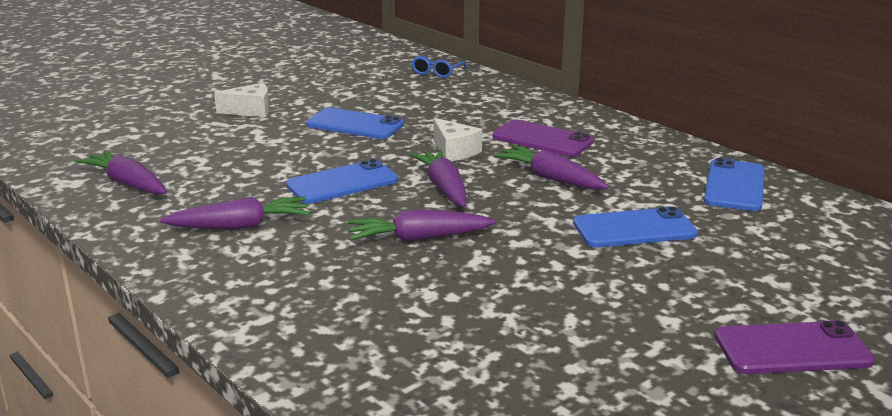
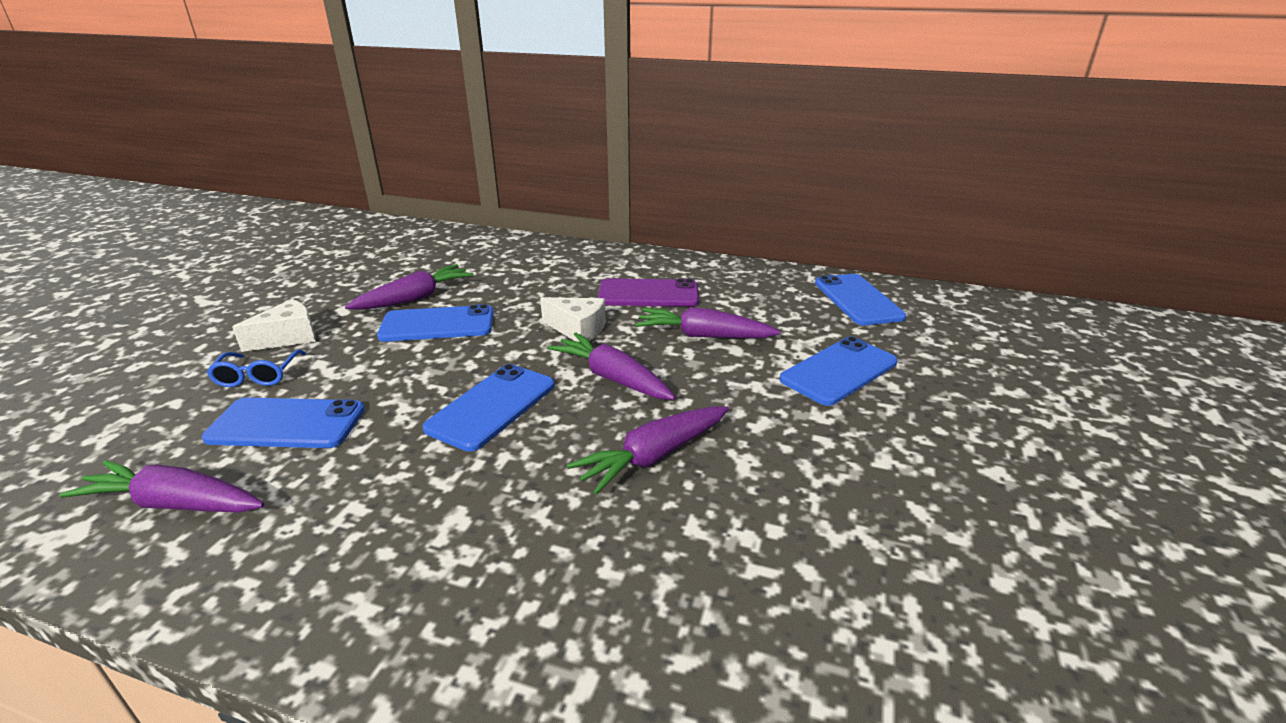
camera: 30 degrees left, 5 degrees up
purple carrot [160,197,309,229] -> purple carrot moved to [345,264,474,310]
blue glasses [412,56,467,78] -> blue glasses moved to [206,349,306,387]
purple phone [715,320,875,374] -> none
none -> blue phone [202,397,365,448]

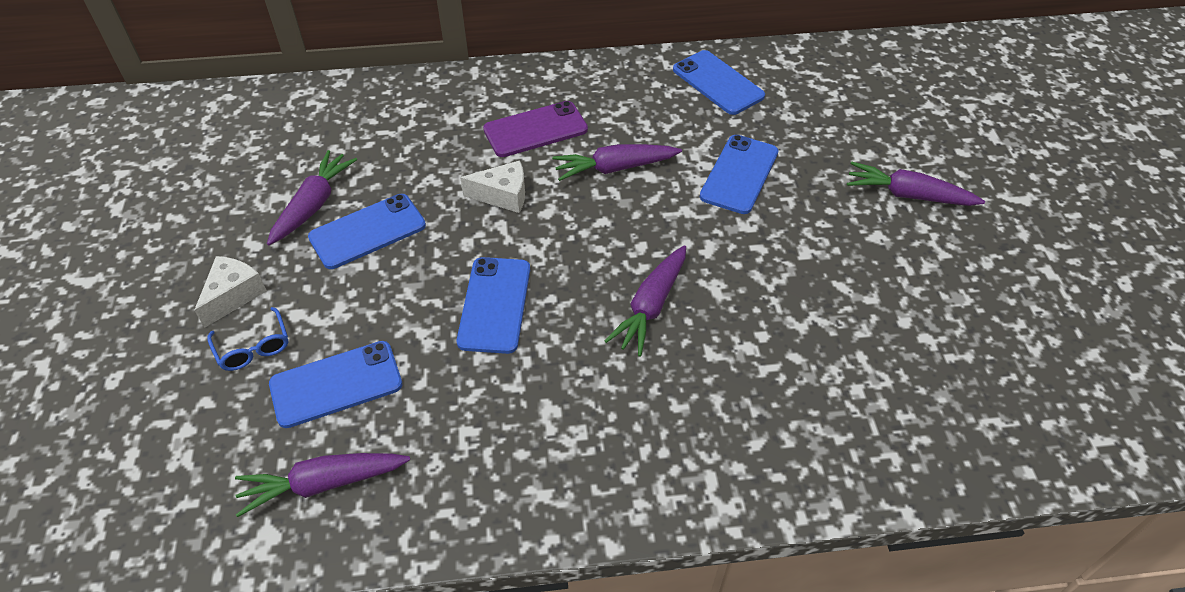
camera: 25 degrees left, 20 degrees up
purple carrot [547,333,676,400] -> purple carrot moved to [847,162,985,206]

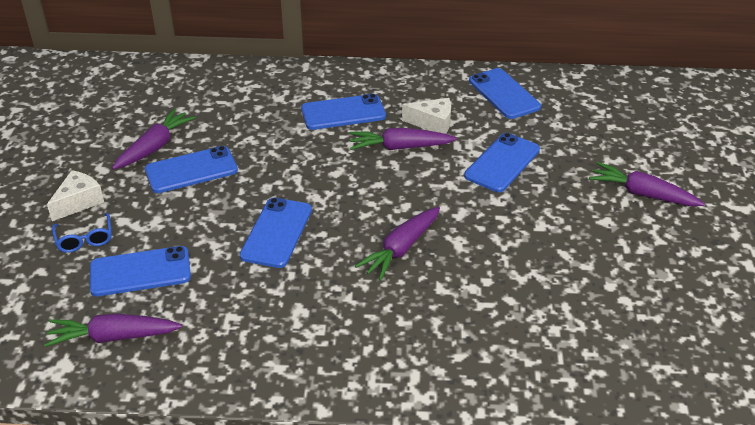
camera: 10 degrees right, 10 degrees down
white cheese [460,160,525,213] -> white cheese moved to [402,98,451,134]
purple phone [483,101,588,157] -> blue phone [301,94,386,130]

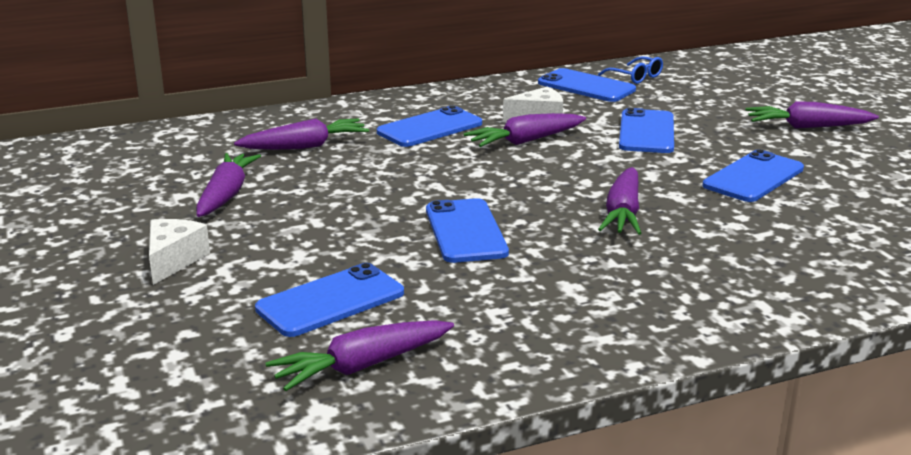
camera: 25 degrees left, 15 degrees down
blue glasses [52,213,112,253] -> blue glasses moved to [598,56,663,84]
blue phone [145,146,238,193] -> blue phone moved to [702,149,804,202]
none -> purple carrot [234,118,369,150]

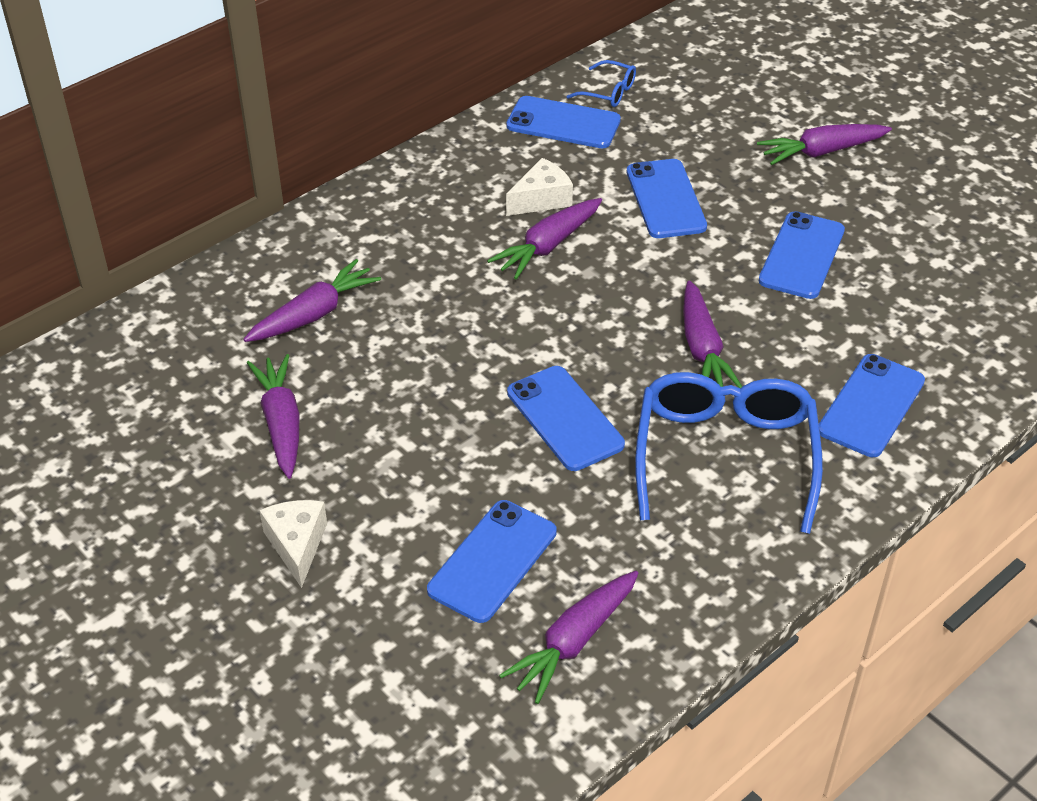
camera: 20 degrees left, 20 degrees up
blue phone [377,106,482,147] -> blue phone moved to [819,354,925,457]
none -> blue glasses [635,372,823,534]

